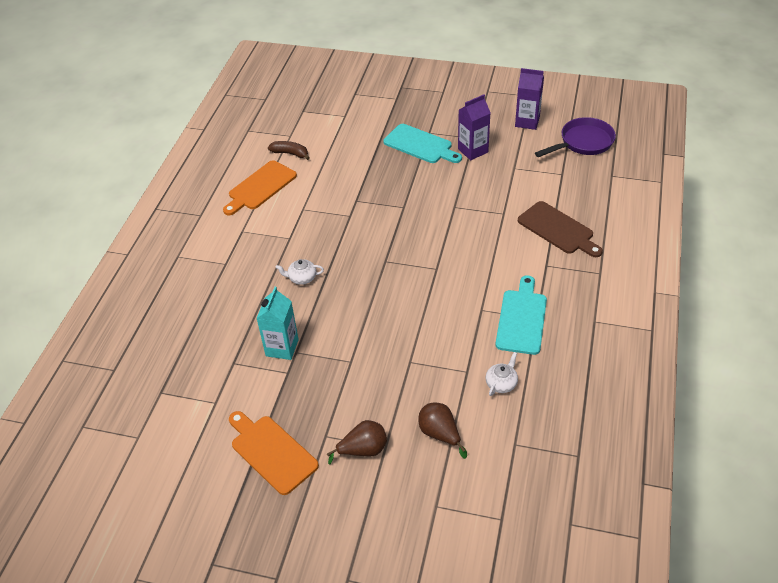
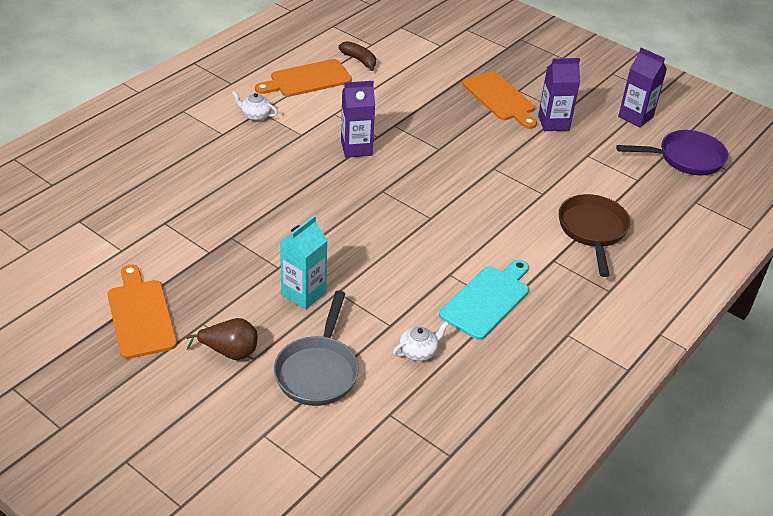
camera: 20 degrees right, 5 degrees down
turquoise carton [256,287,299,360] -> turquoise carton moved to [280,216,328,310]
white teapot [275,259,324,285] -> white teapot moved to [232,91,278,121]
turquoise cutting board [383,124,462,163] -> orange cutting board [462,71,537,129]
brown pear [418,403,467,459] -> grey pan [274,291,359,406]
brown cutting board [518,201,603,257] -> brown pan [559,194,630,277]
none -> purple carton [341,81,375,158]

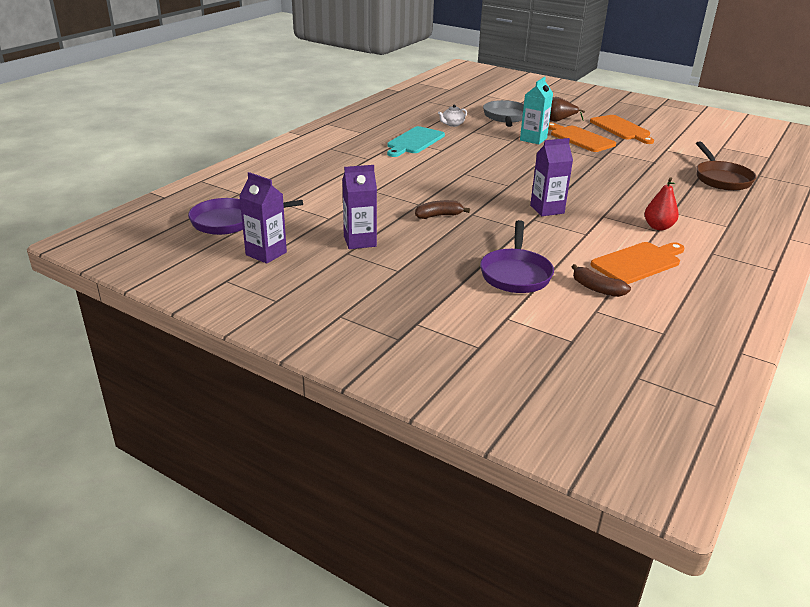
camera: 175 degrees right, 10 degrees down
white teapot [232,91,278,121] -> red pear [644,177,679,230]
orange cutting board [462,71,537,129] -> orange cutting board moved to [548,123,616,152]
brown pan [559,194,630,277] -> brown pan moved to [696,142,756,191]
none -> brown banana [415,200,470,219]
none -> purple pan [480,220,554,293]

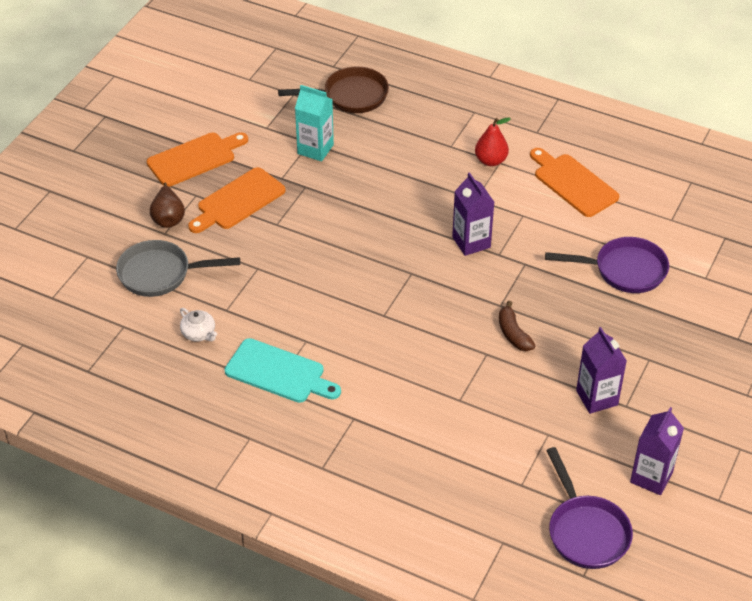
camera: 95 degrees left, 15 degrees up
turquoise carton [520,77,553,145] -> turquoise carton moved to [295,85,334,161]
brown banana [572,264,631,297] -> none

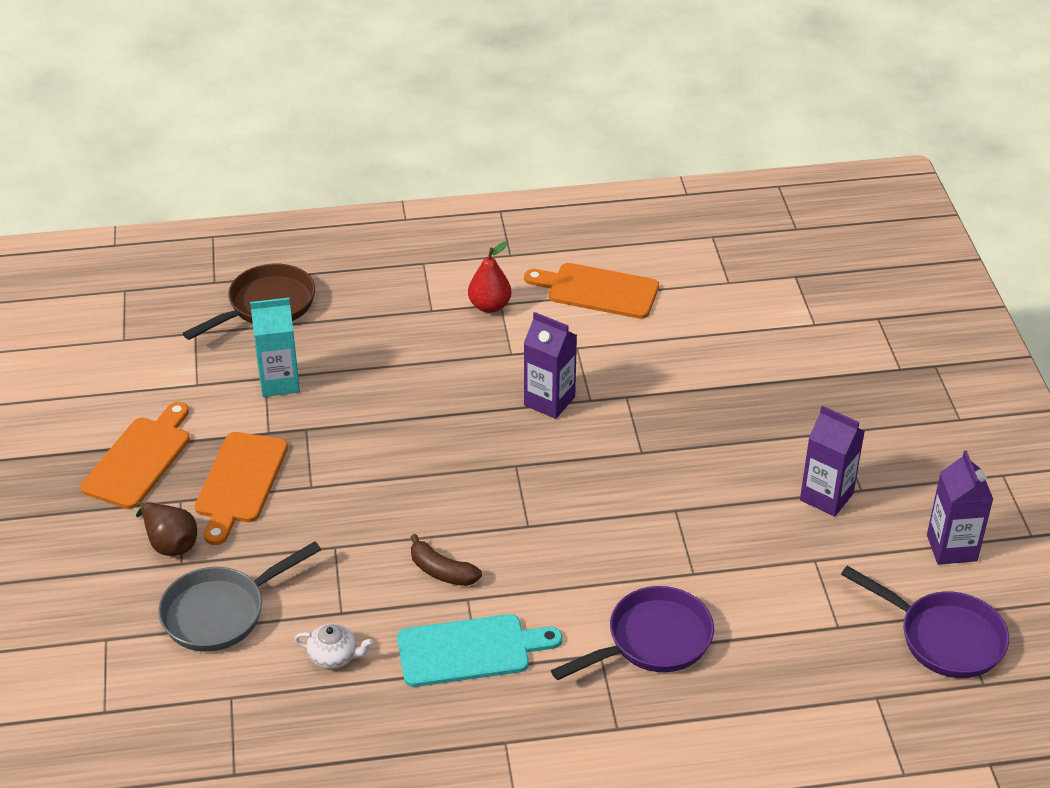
camera: 35 degrees left, 5 degrees down
brown banana [499,301,535,351] -> brown banana moved to [410,534,482,586]
purple pan [545,237,669,293] -> purple pan moved to [551,586,714,680]

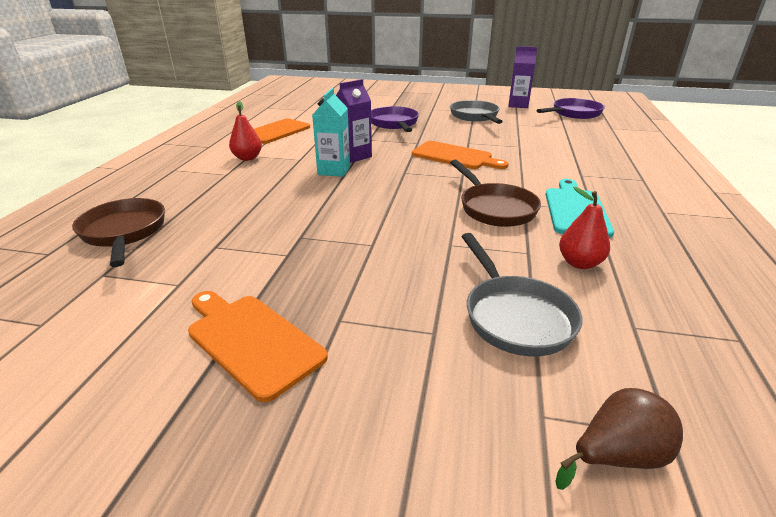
camera: 70 degrees left, 10 degrees down
brown pear [136,501,197,556] -> brown pear moved to [555,388,683,490]
orange cutting board [195,432,288,545] -> orange cutting board moved to [412,141,509,169]
turquoise carton [250,298,300,397] -> turquoise carton moved to [312,88,350,177]
white teapot [294,624,373,669] -> red pear [559,187,610,269]
brown banana [410,534,482,586] -> brown pan [450,160,541,227]
purple pan [551,586,714,680] -> purple pan moved to [371,106,419,132]
purple carton [800,406,865,517] -> grey pan [450,100,503,124]

